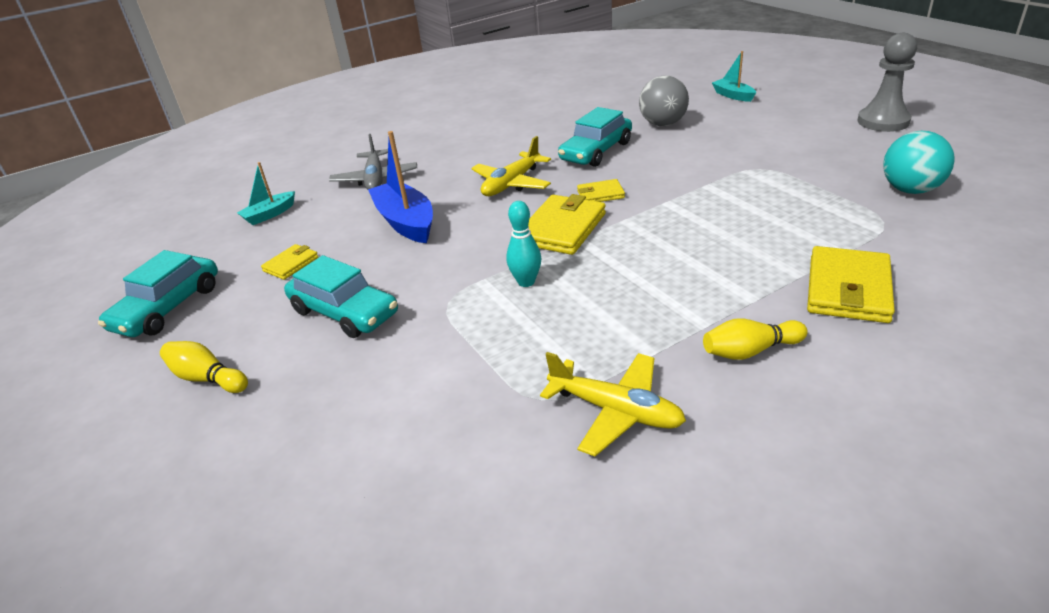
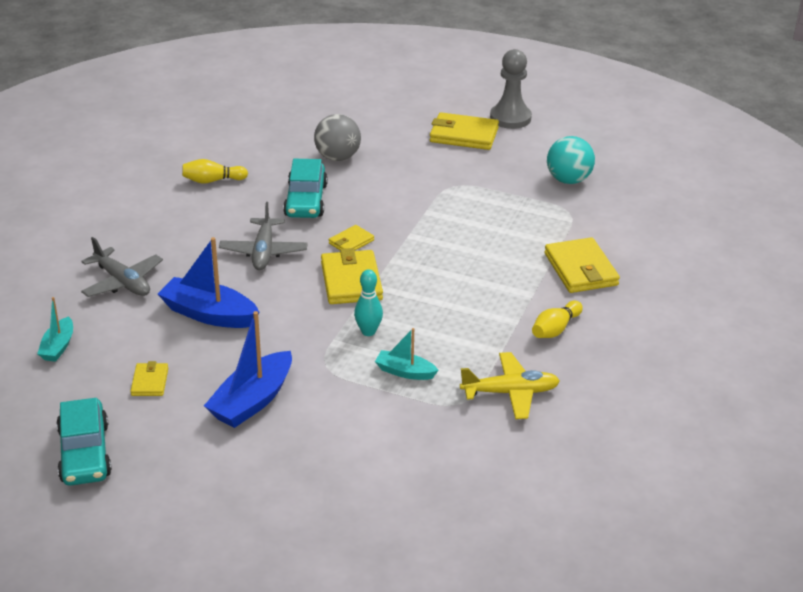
camera: 40 degrees left, 0 degrees up
yellow bowling pin [160,341,248,393] -> yellow bowling pin moved to [182,159,248,184]
turquoise car [284,255,398,338] -> blue boat [204,311,292,428]
yellow plane [471,136,551,196] -> grey plane [219,202,308,270]
turquoise boat [712,51,756,102] -> turquoise boat moved to [375,328,439,380]
none -> yellow wallet [430,112,499,150]

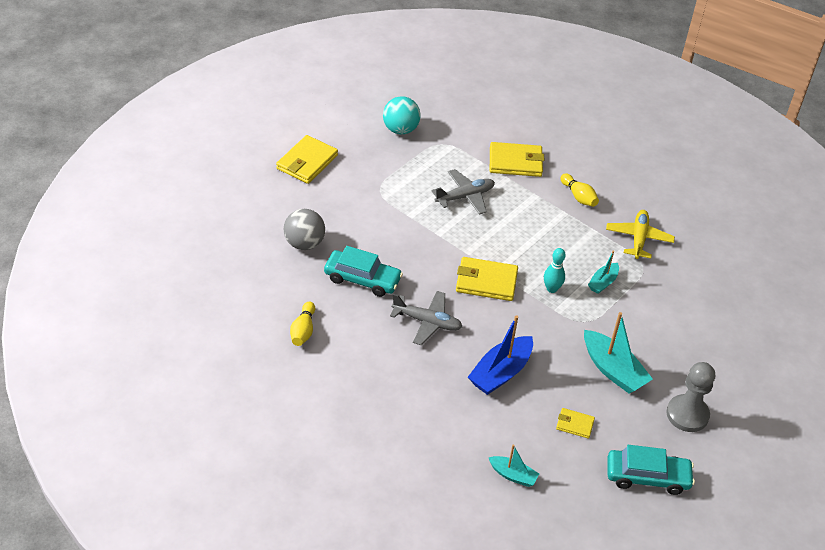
camera: 75 degrees left, 10 degrees up
grey plane [81,237,163,297] -> grey plane moved to [432,169,495,215]
blue boat [204,311,292,428] -> turquoise boat [584,312,653,393]
yellow wallet [329,225,374,251] -> none
grey pawn [490,49,532,129] -> grey pawn moved to [666,362,715,432]

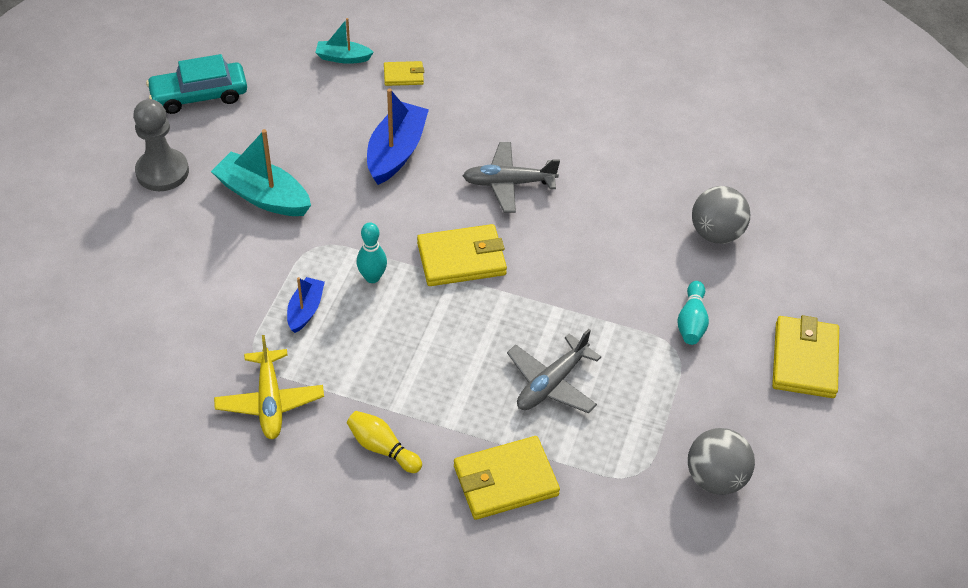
camera: 160 degrees right, 5 degrees up
yellow bowling pin [290,301,315,346] -> none
turquoise car [324,246,403,297] -> none
turquoise ball [383,96,421,134] -> grey ball [688,428,755,495]
yellow wallet [556,408,595,439] -> yellow wallet moved to [384,61,424,86]
turquoise boat [588,251,619,294] -> blue boat [287,277,325,333]
none -> turquoise bowling pin [677,281,709,345]

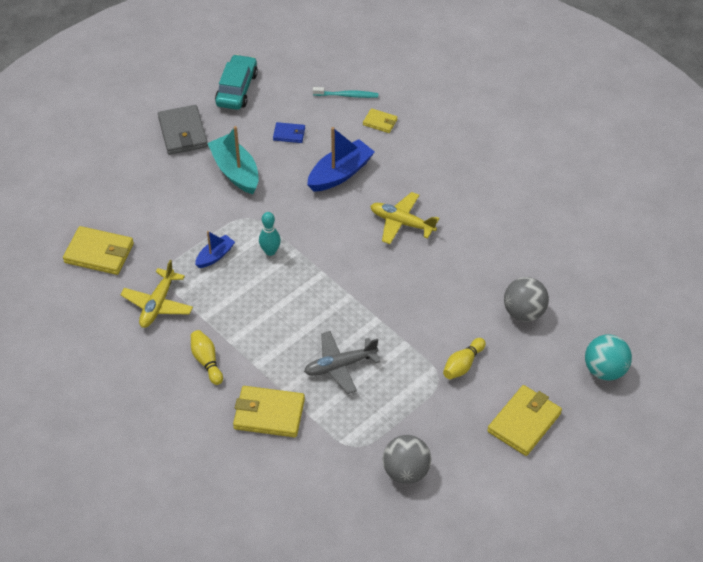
camera: 30 degrees right, 0 degrees up
grey pawn [133,99,189,191] -> grey wallet [158,105,208,155]
turquoise car [146,54,247,114] -> turquoise car turned 90 degrees clockwise [215,54,258,110]
turquoise boat [315,18,374,64] -> turquoise toothbrush [313,87,378,98]
yellow wallet [417,224,507,286] -> yellow wallet moved to [63,226,134,275]
grey plane [463,142,560,213] -> yellow plane [370,192,439,244]
turquoise bowling pin [677,281,709,345] -> yellow bowling pin [443,338,486,379]
none -> blue wallet [273,122,305,143]
none -> turquoise ball [585,334,632,381]

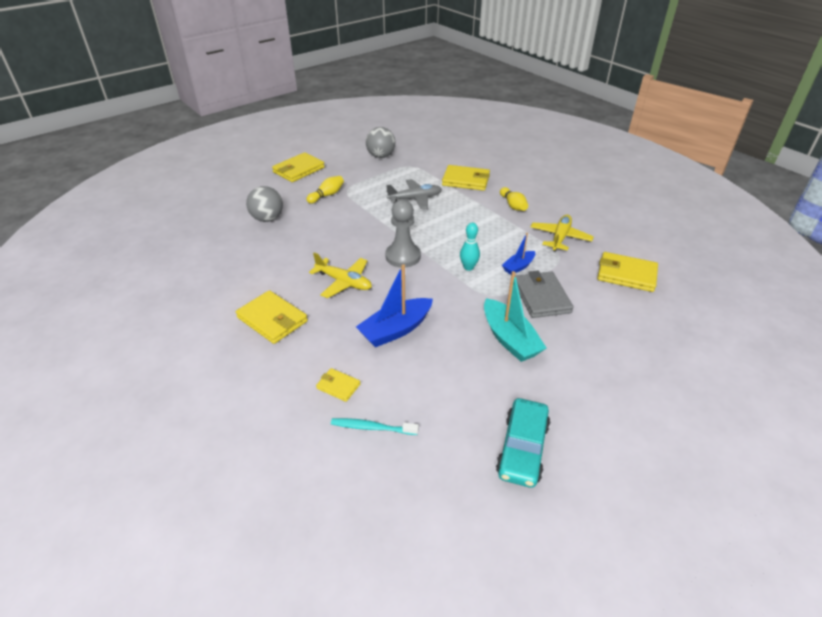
camera: 175 degrees left, 10 degrees down
grey wallet [158,105,208,155] -> grey wallet moved to [515,271,574,318]
blue wallet [273,122,305,143] -> none
turquoise ball [585,334,632,381] -> none
none -> yellow wallet [236,290,308,344]
none -> grey pawn [385,200,421,267]

